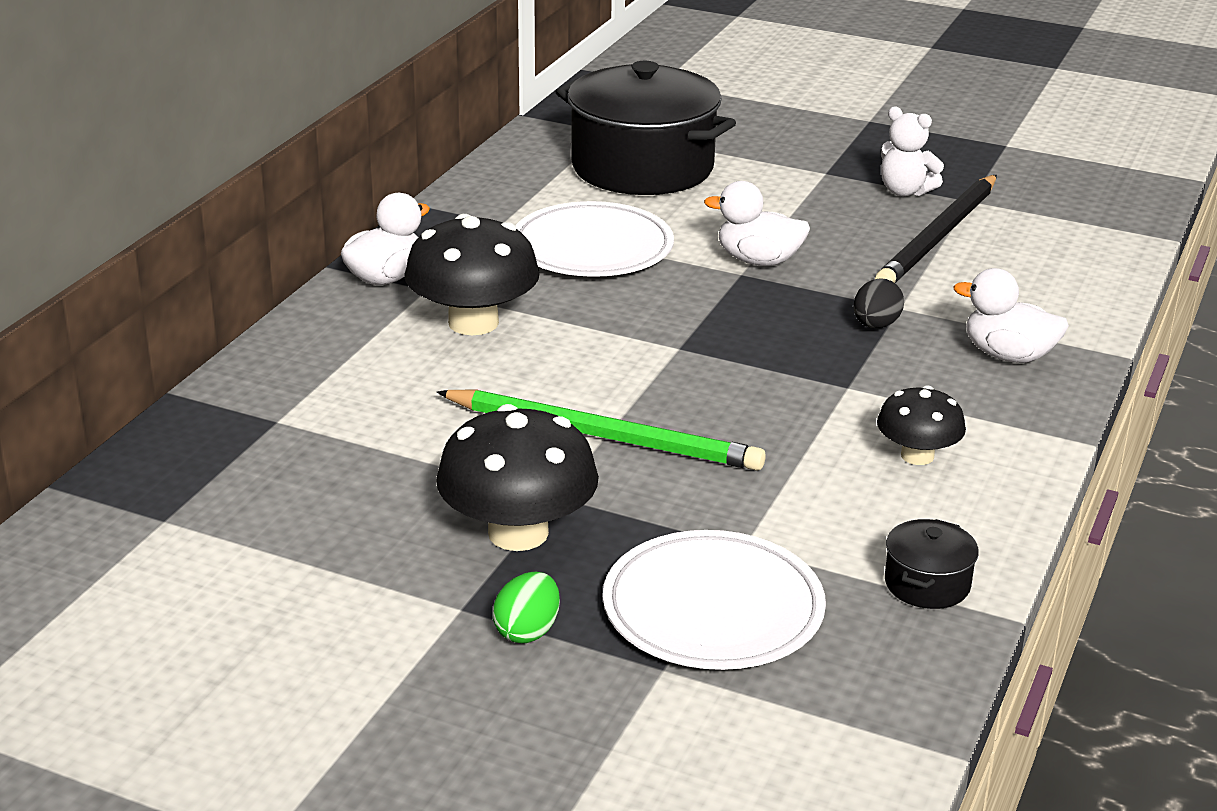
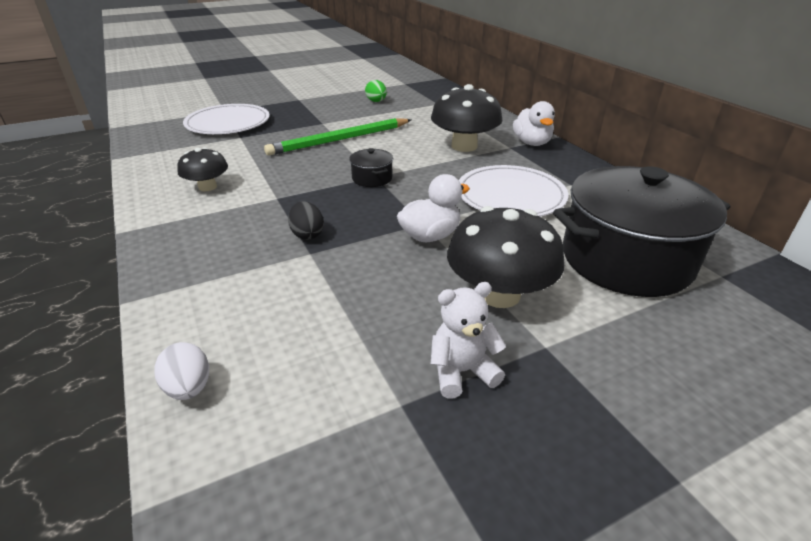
camera: 130 degrees right, 5 degrees up
black mushroom [436,404,599,551] -> black mushroom moved to [447,206,565,308]
green egg [493,572,560,643] -> green egg moved to [365,80,387,102]
black pencil [875,175,997,283] -> none
black pot [885,519,979,609] -> black pot moved to [349,148,393,187]
white duck [953,268,1069,363] -> none
none -> white egg [154,342,209,400]

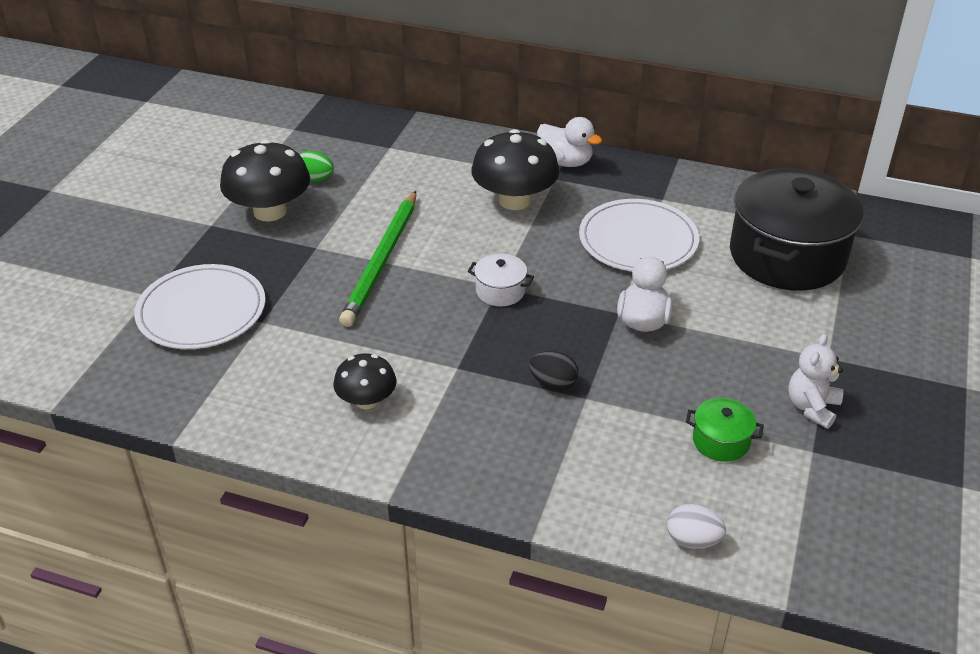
camera: 45 degrees left, 5 degrees up
black pot [349,148,393,187] -> white pot [468,254,534,306]
black mushroom [447,206,565,308] -> black mushroom moved to [220,140,310,222]
none -> green pot [686,398,764,462]

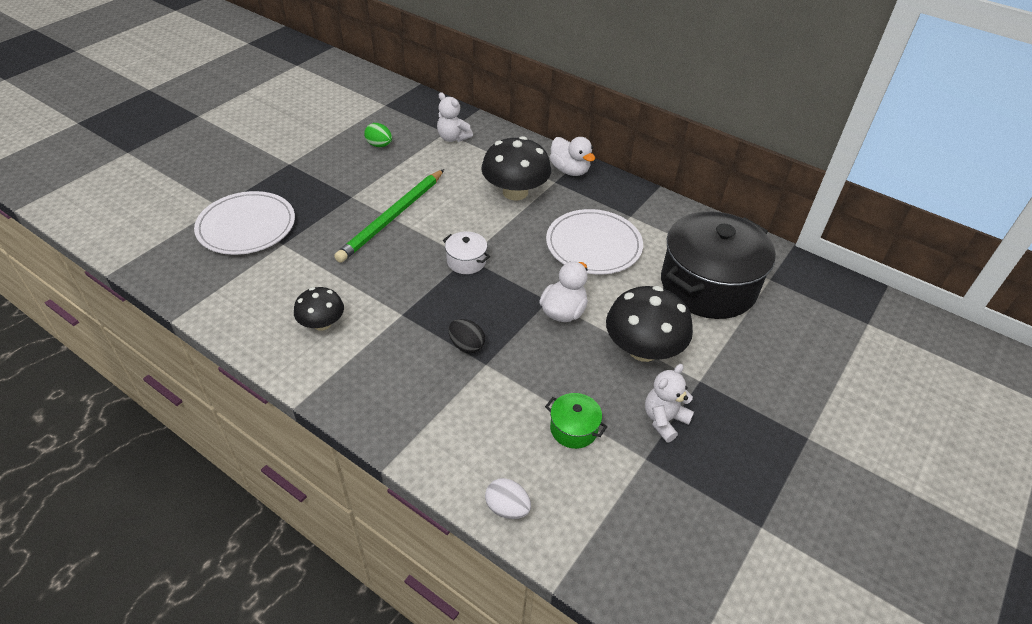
camera: 15 degrees right, 5 degrees up
black mushroom [220,140,310,222] -> black mushroom moved to [606,286,693,362]
none -> white teddy bear [437,92,473,142]

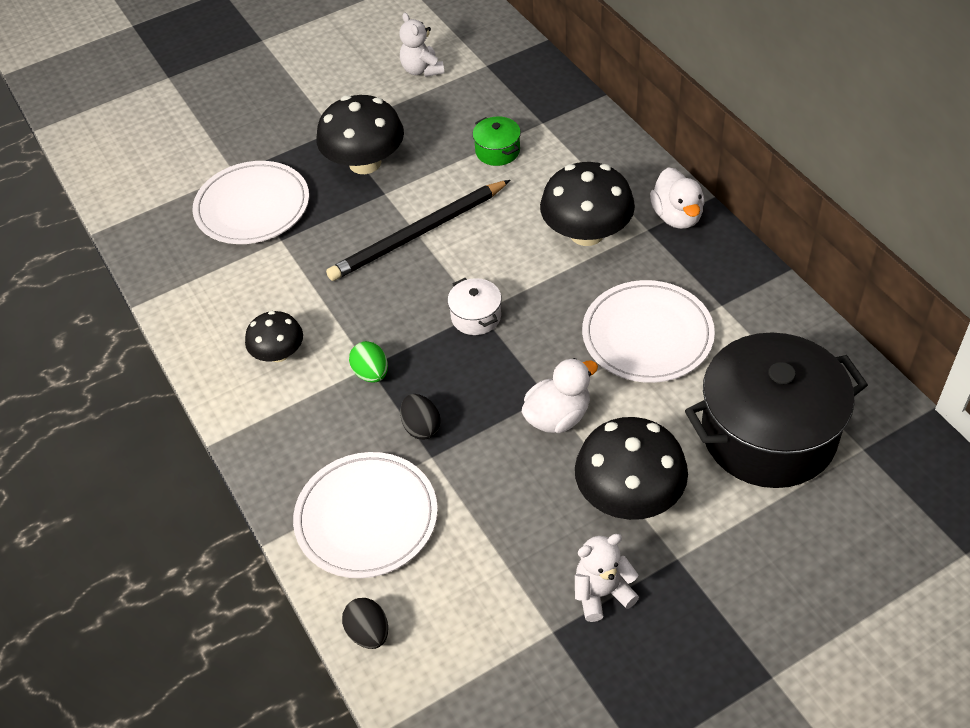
camera: 30 degrees right, 5 degrees up
green pencil [334,169,444,263] -> black pencil [326,180,510,281]
green egg [364,123,392,147] -> green egg moved to [349,341,388,383]
white teddy bear [437,92,473,142] -> white teddy bear moved to [399,13,444,77]
white egg [485,478,531,519] -> black egg [342,598,388,649]
green pot [545,393,607,449] -> green pot moved to [473,117,521,166]
none -> white plate [293,452,438,578]
none -> black mushroom [316,95,404,174]

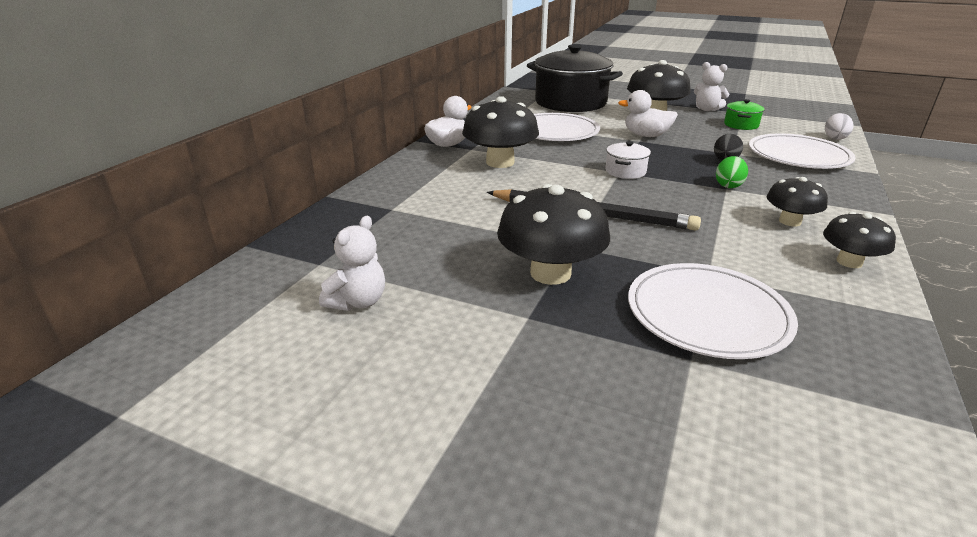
camera: 130 degrees left, 20 degrees down
black egg [342,598,388,649] -> white egg [825,113,853,140]
green pot [473,117,521,166] -> green pot moved to [724,99,765,130]
none -> black mushroom [823,212,896,268]

